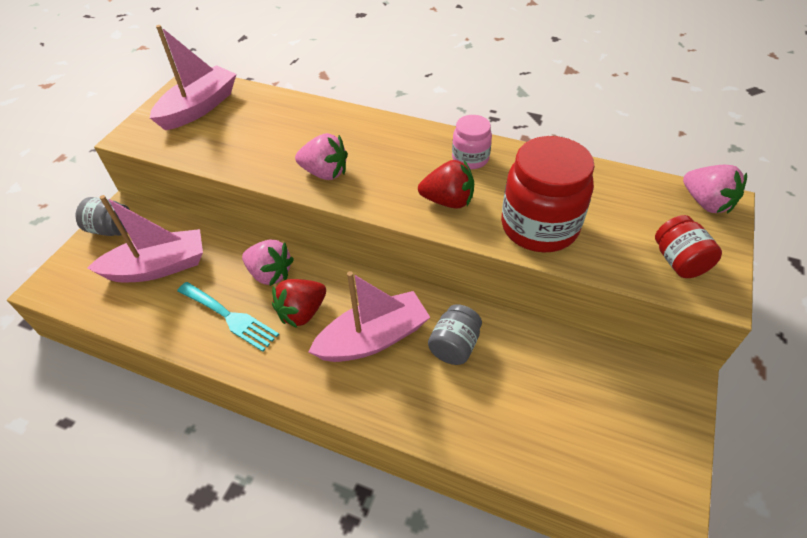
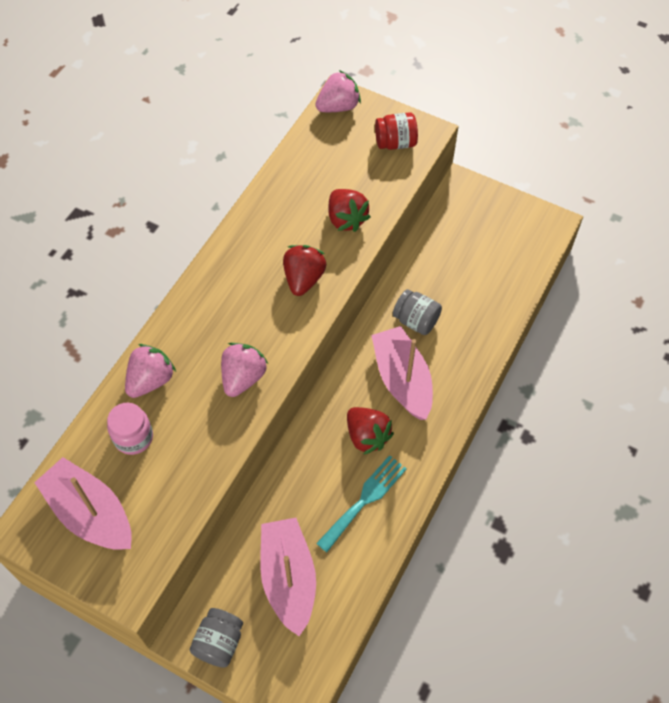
camera: 85 degrees left, 10 degrees up
pink strawberry [242,239,294,286] -> pink strawberry moved to [125,344,176,398]
pink jar [452,115,492,169] -> pink jar moved to [107,403,153,455]
red jar [501,136,595,252] -> red strawberry [329,189,370,232]

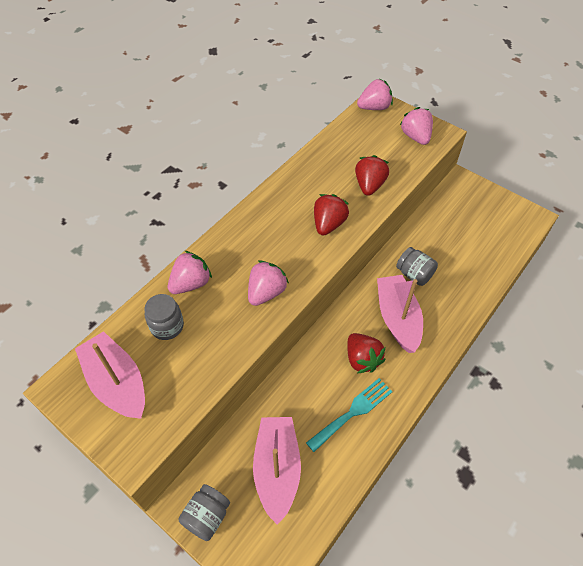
camera: 10 degrees right, 5 degrees down
pink jar [107,403,153,455] -> grey jar [145,294,184,340]
red strawberry [329,189,370,232] -> red strawberry turned 150 degrees counterclockwise [355,155,389,196]
red jar [375,112,418,150] -> pink strawberry [400,107,433,145]

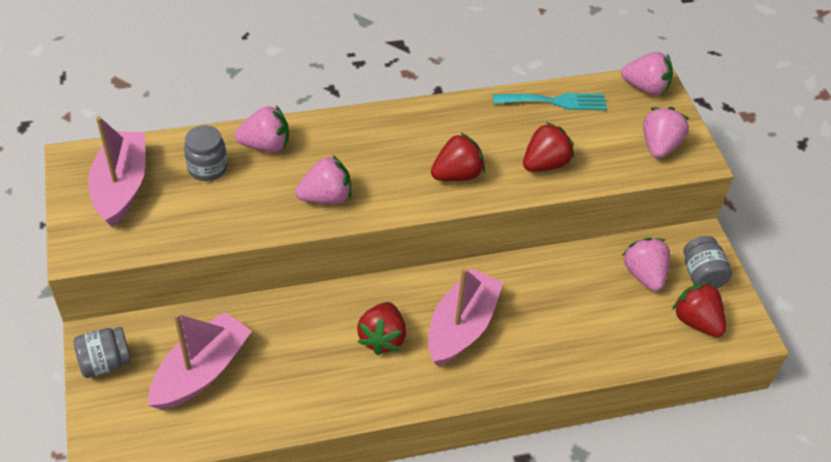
camera: 35 degrees right, 5 degrees down
turquoise fork [306,378,393,452] -> turquoise fork moved to [493,93,607,110]
grey jar [396,247,438,286] -> grey jar moved to [683,236,732,288]
none -> pink strawberry [622,237,670,291]
none -> red strawberry [672,282,726,337]

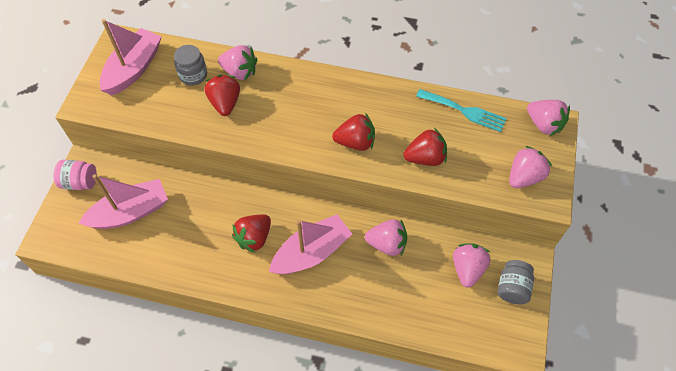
camera: 30 degrees right, 10 degrees up
grey jar [74,327,131,378] -> pink jar [53,160,97,190]
pink strawberry [295,155,351,204] -> pink strawberry moved to [365,219,407,256]
red strawberry [672,282,726,337] -> red strawberry moved to [205,75,240,116]

